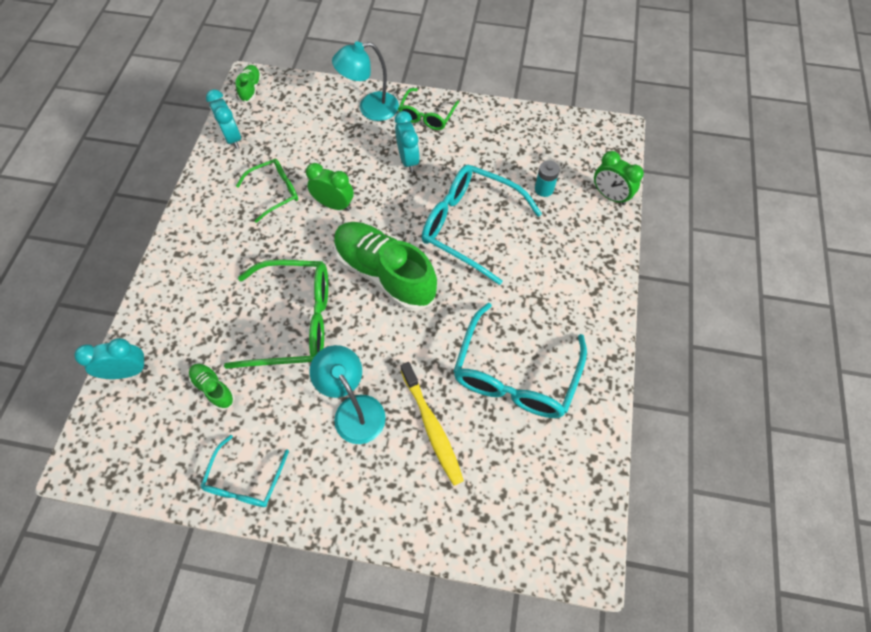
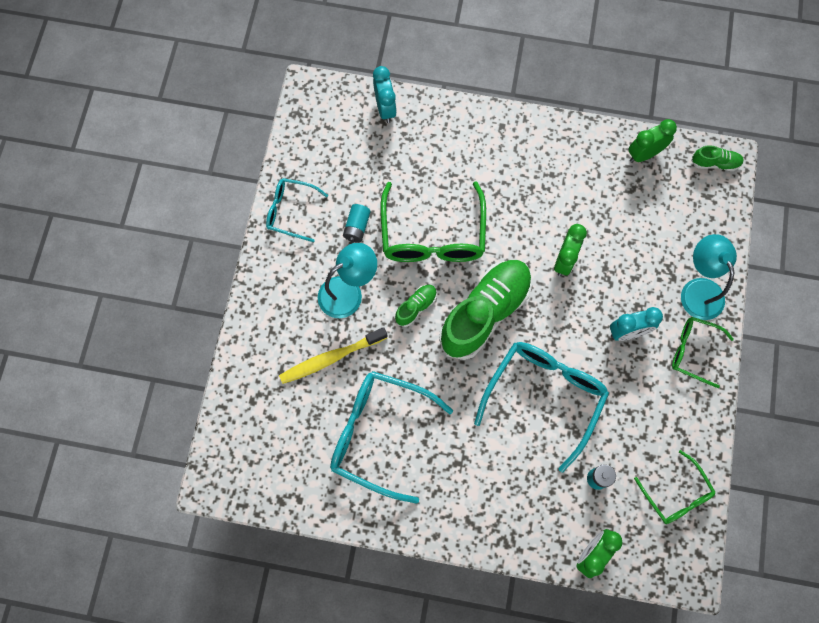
camera: 90 degrees right, 10 degrees up
green shoe [189,364,235,410] -> green shoe moved to [395,285,437,327]
turquoise clock [206,89,241,149] -> green clock [628,119,677,162]
green glasses [236,159,298,223] -> green glasses moved to [634,450,715,524]
none -> turquoise battery [343,204,371,242]

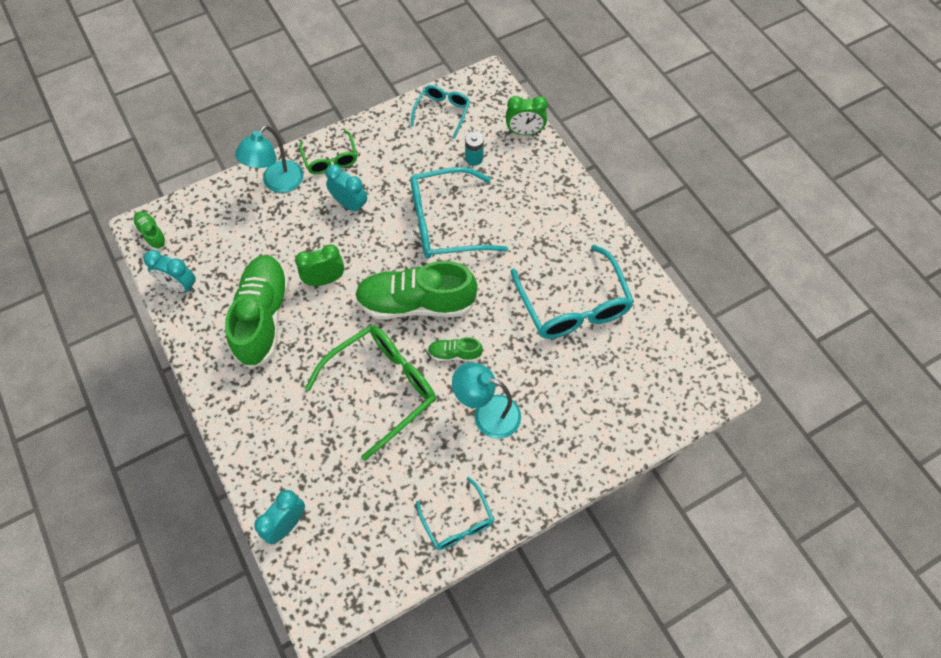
camera: 130 degrees left, 10 degrees down
yellow toothbrush [279,327,388,384] -> none
turquoise battery [343,204,371,242] -> none
green clock [628,119,677,162] -> turquoise clock [143,250,196,293]
green glasses [634,450,715,524] -> turquoise glasses [411,85,470,139]
none -> green shoe [225,255,290,369]

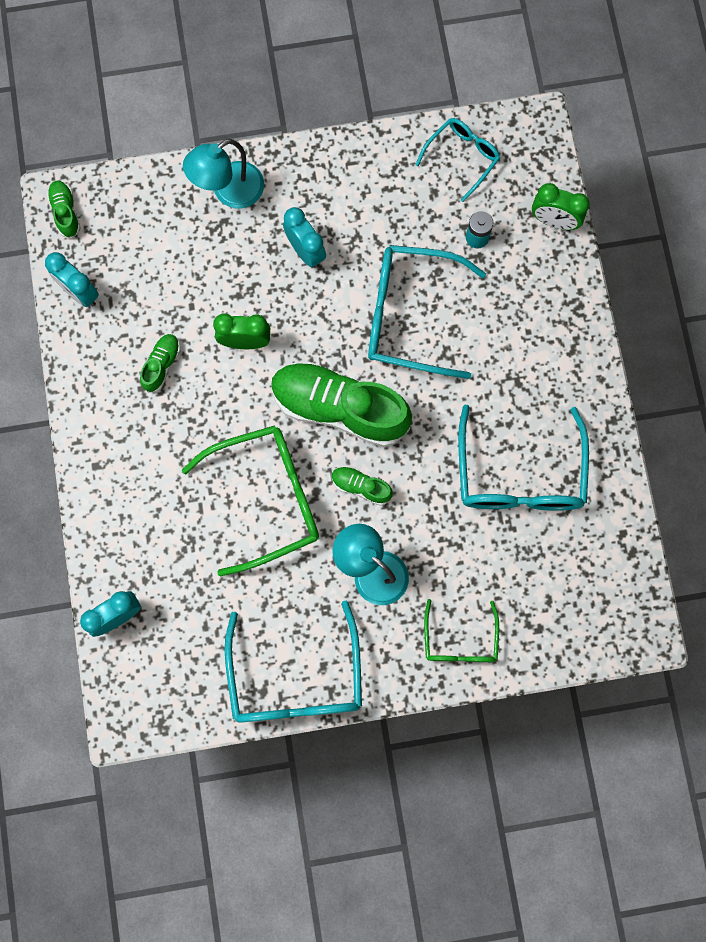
camera: 20 degrees right, 15 degrees up
green shoe [225,255,290,369] -> green shoe [140,334,180,393], size x0.44
green glasses [299,130,357,174] -> green glasses moved to [424,599,499,662]
turquoise glasses [416,477,494,550] -> turquoise glasses [225,601,362,723], size x1.77

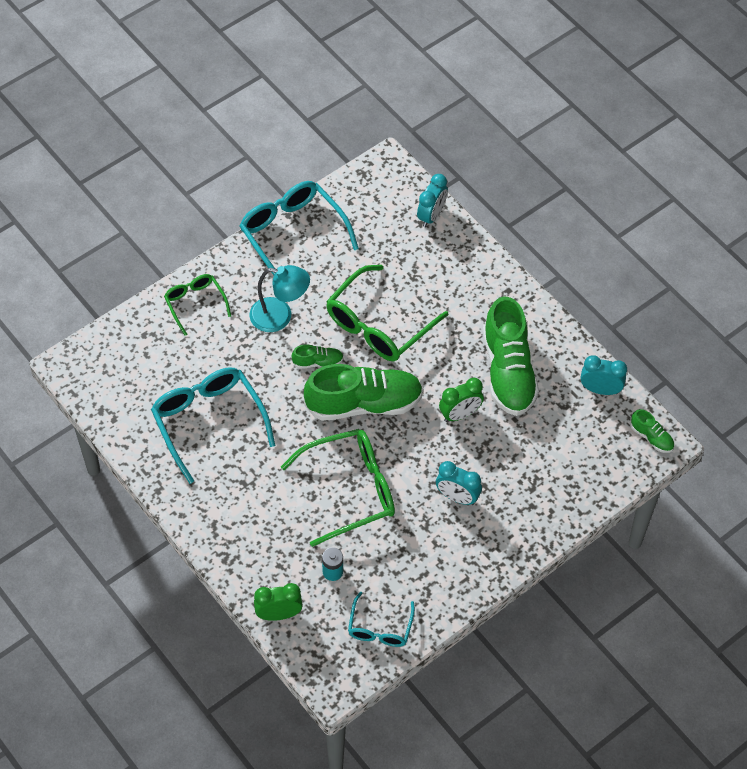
camera: 150 degrees right, 20 degrees down
green shoe [140,334,180,393] -> green shoe [483,296,539,416], size x2.27
turquoise lamp [183,139,264,208] -> none
turquoise glasses [368,245,486,379] -> green glasses [281,429,395,547]

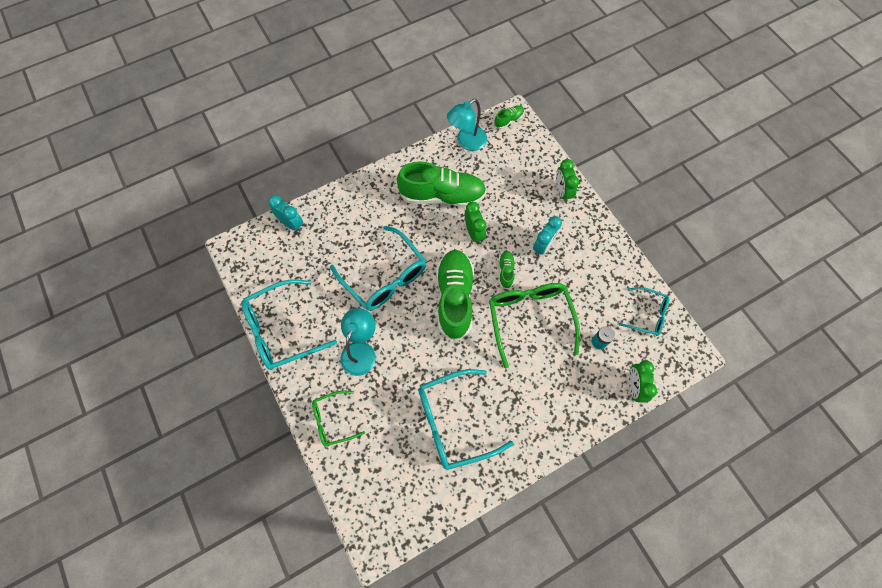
camera: 80 degrees left, 10 degrees up
green shoe [292,344,344,369] -> green shoe moved to [499,251,515,289]
green glasses [326,265,448,361] -> turquoise glasses [330,226,426,311]
turquoise clock [581,355,627,395] -> turquoise lamp [447,99,487,151]
none -> green clock [556,159,579,203]

